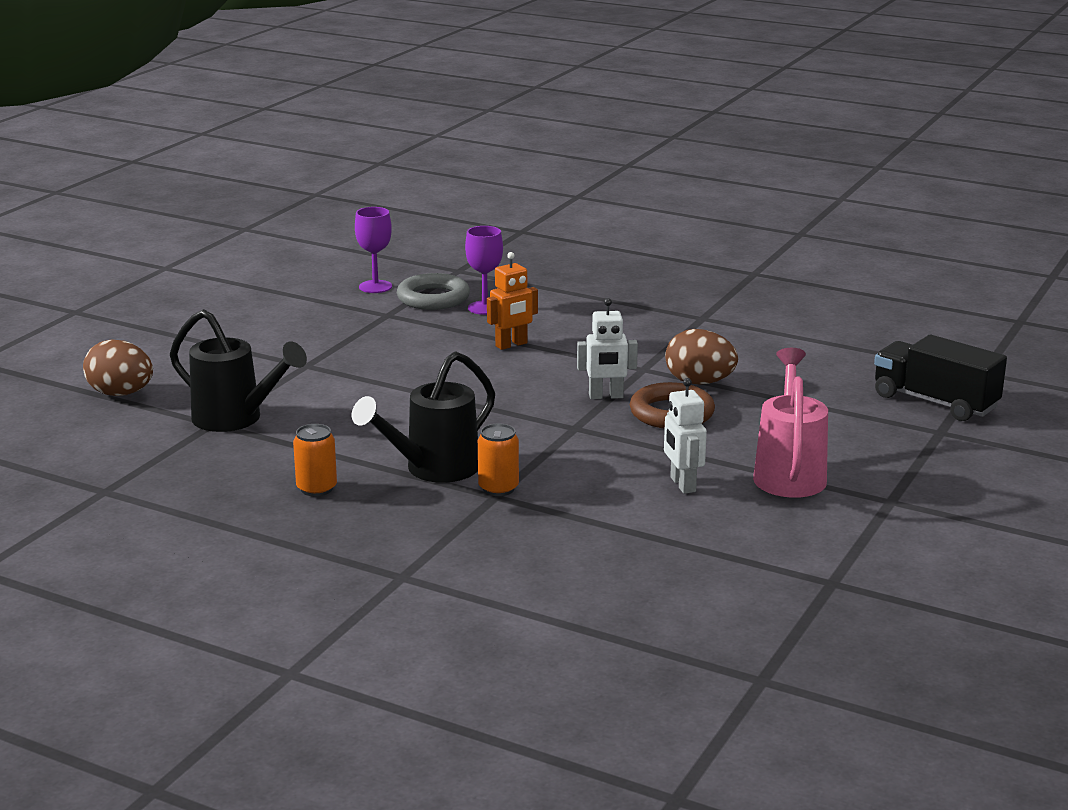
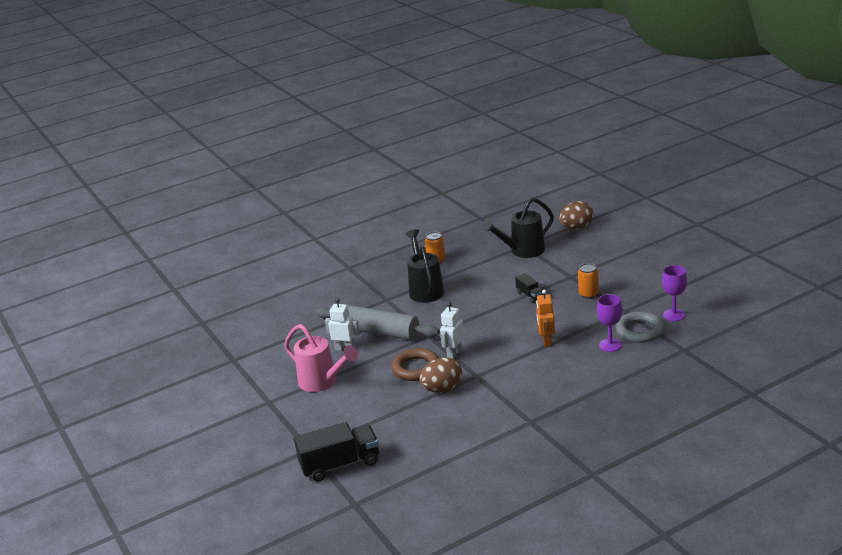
camera: 125 degrees right, 5 degrees up
orange can [478,424,519,496] -> orange can moved to [578,263,599,299]
none -> grey rolling pin [315,305,440,340]
none -> black truck [515,273,544,303]

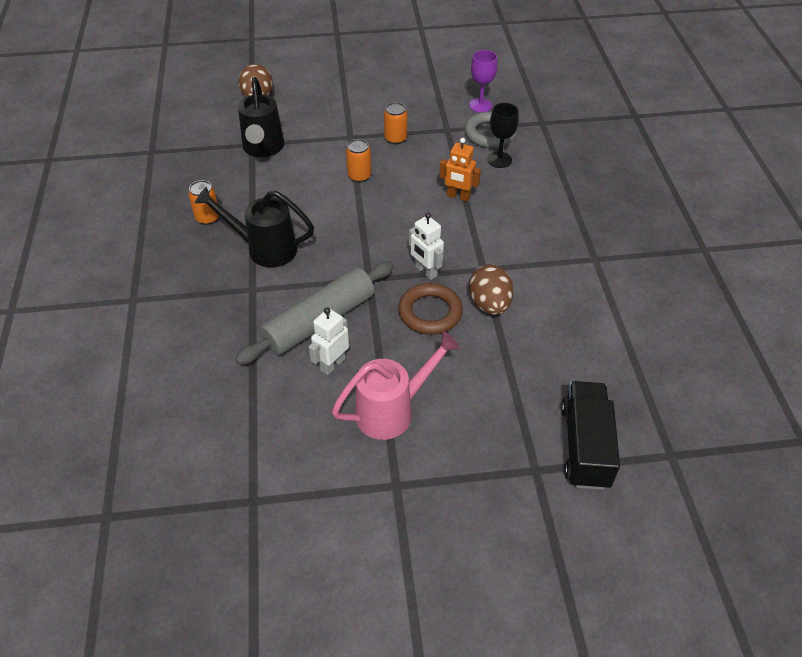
camera: 70 degrees left, 20 degrees up
black truck [515,273,544,303] -> orange can [346,139,372,182]
purple goblet [597,294,622,352] -> black goblet [487,103,519,168]

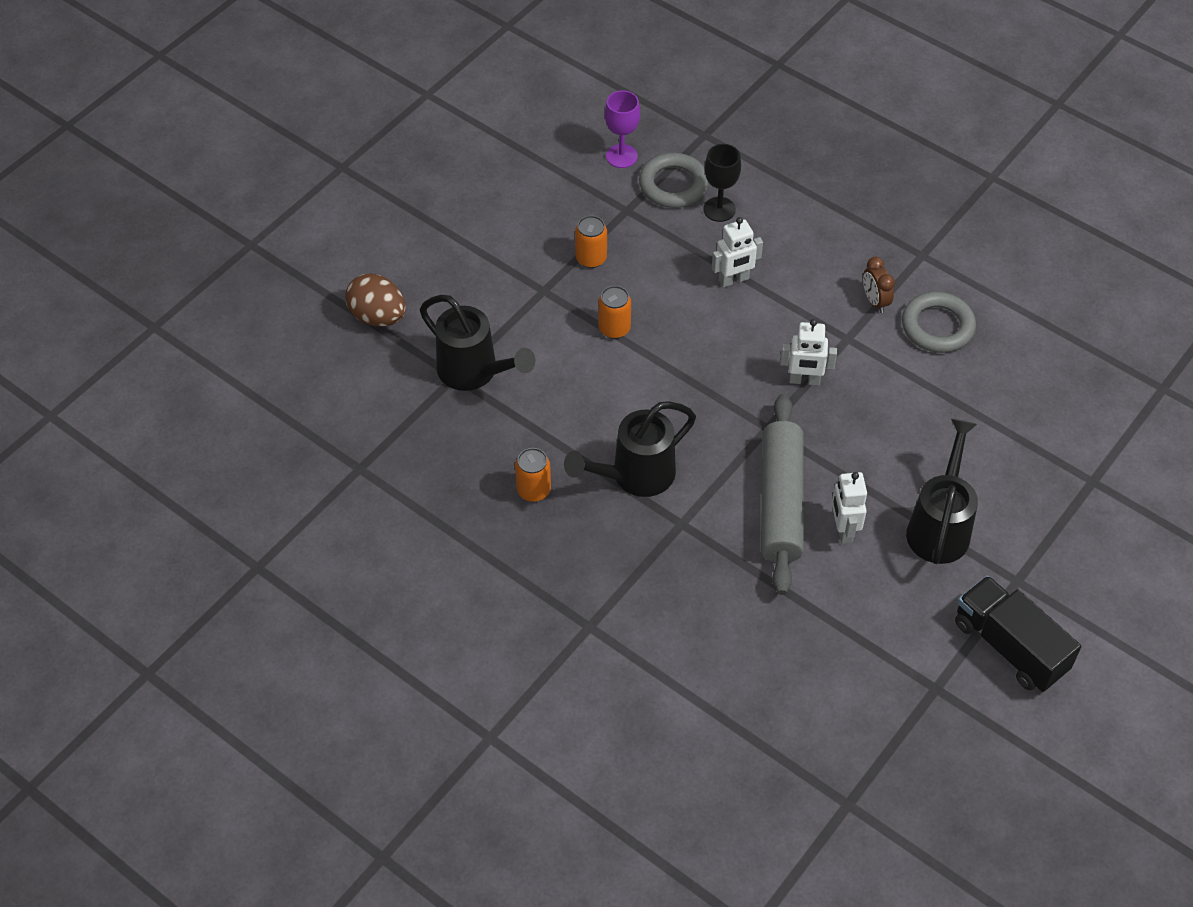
camera: 45 degrees left, 5 degrees up
pink watering can [332,331,460,440] -> black watering can [906,419,978,564]
brown ring [398,283,463,335] -> none
orange robot [439,138,481,202] -> white robot [712,217,763,287]
brown egg [469,264,514,315] -> none
black truck [561,381,620,490] -> black truck moved to [955,576,1081,692]
none -> brown clock [863,257,895,313]
none -> grey ring [902,292,976,353]

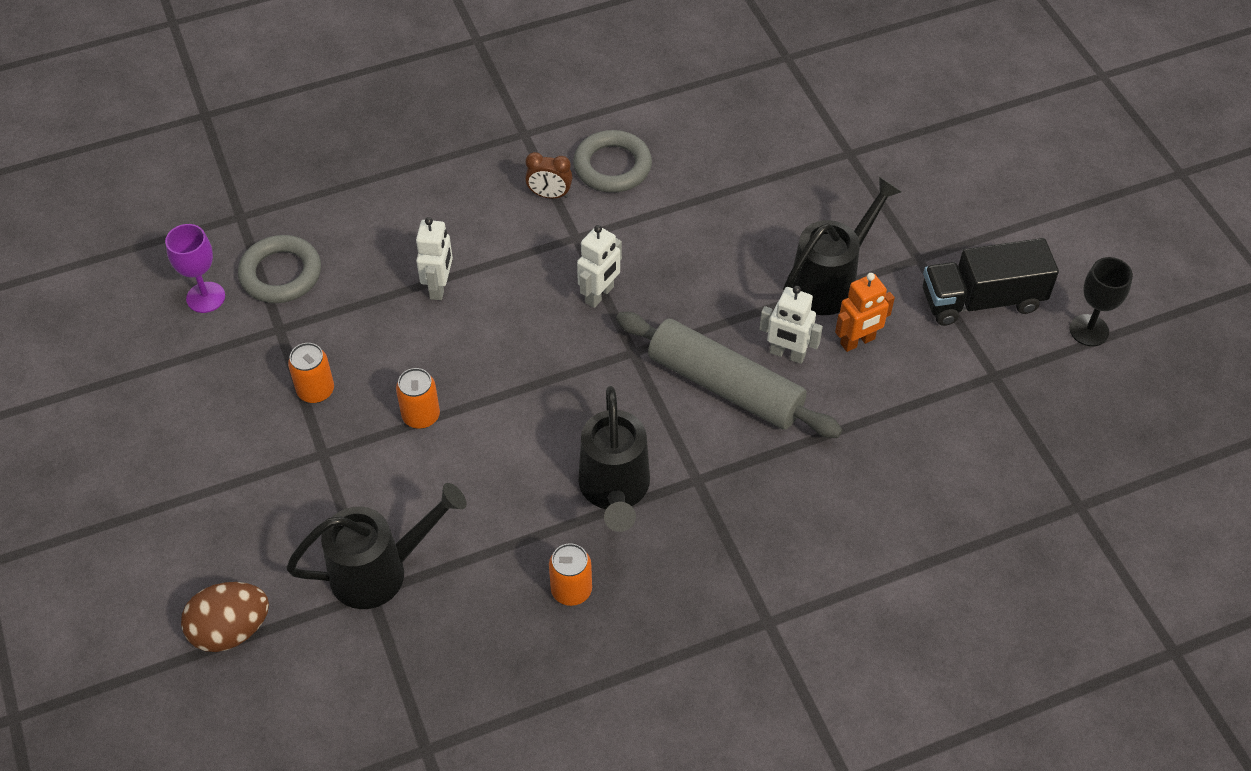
camera: 60 degrees left, 0 degrees up
black goblet [703,144,741,222] -> black goblet moved to [1070,257,1133,346]
black watering can [906,419,978,564] -> black watering can turned 90 degrees clockwise [783,177,902,315]
none -> orange robot [835,273,895,352]

